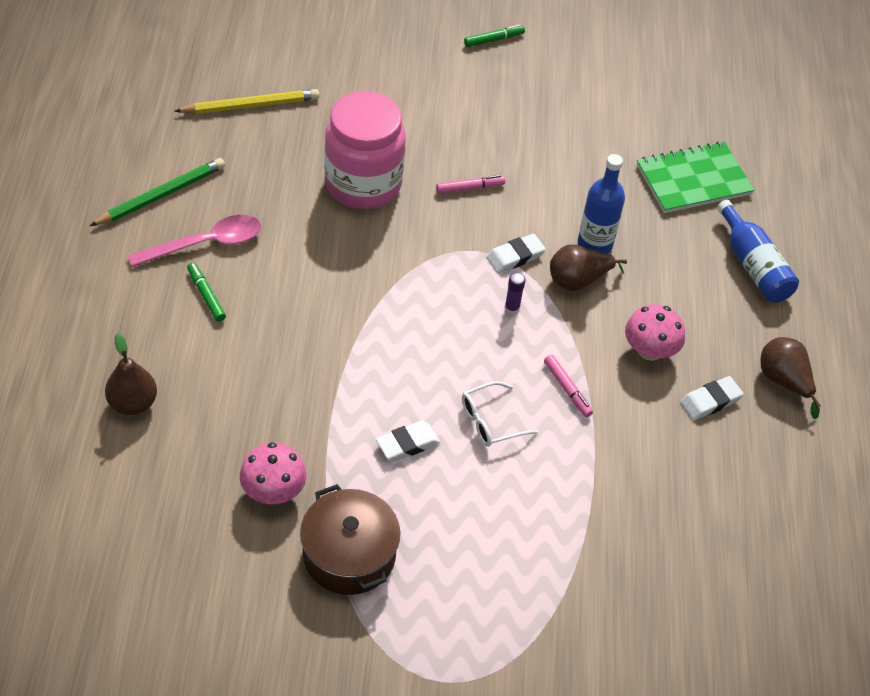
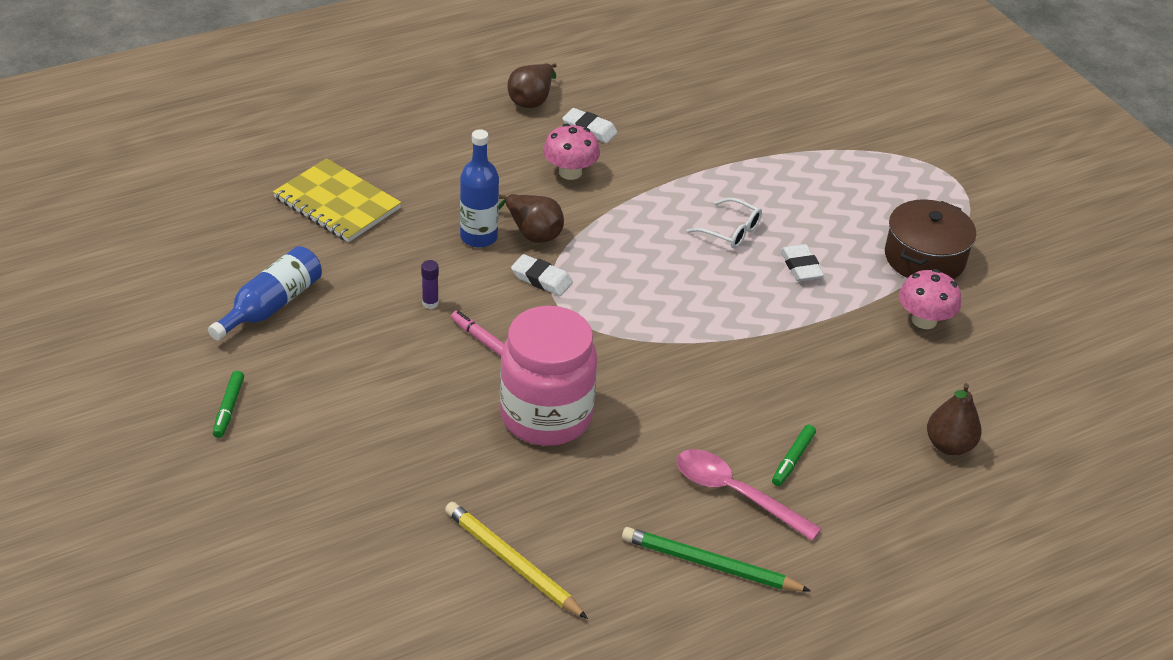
camera: 120 degrees left, 10 degrees down
white eraser [376,421,440,461] -> white eraser turned 45 degrees clockwise [780,244,824,281]
green marker [464,24,525,47] -> green marker turned 120 degrees counterclockwise [213,371,244,438]
purple glue stick [504,272,525,315] -> purple glue stick moved to [421,260,439,309]
pink marker [544,355,593,417] -> none
green notebook [637,141,755,213] -> yellow notebook [273,158,401,242]
blue bottle [717,200,799,302] -> blue bottle moved to [208,246,322,341]

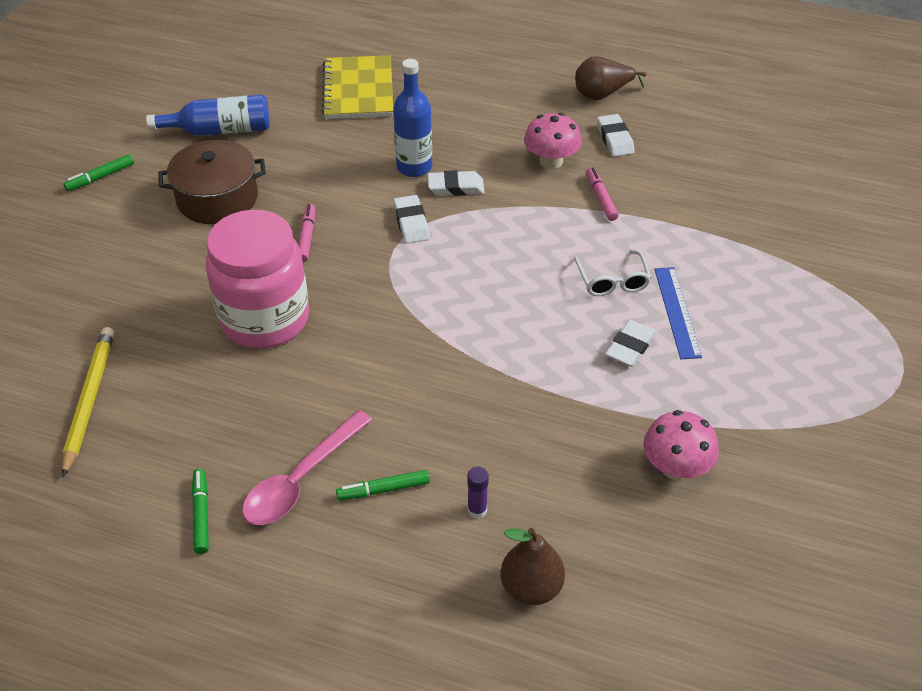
camera: 50 degrees right, 5 degrees up
purple glue stick [421,260,439,309] -> purple glue stick moved to [467,467,489,519]
brown pear [499,194,564,243] -> white eraser [428,170,485,196]
green pencil [622,527,811,592] -> green marker [192,469,209,554]
pink spoon [676,449,822,541] -> pink spoon turned 135 degrees counterclockwise [242,410,372,525]
brown pot [885,199,976,279] -> brown pot moved to [158,140,266,224]
none -> pink marker [586,167,619,221]
none -> blue ruler [654,267,702,359]

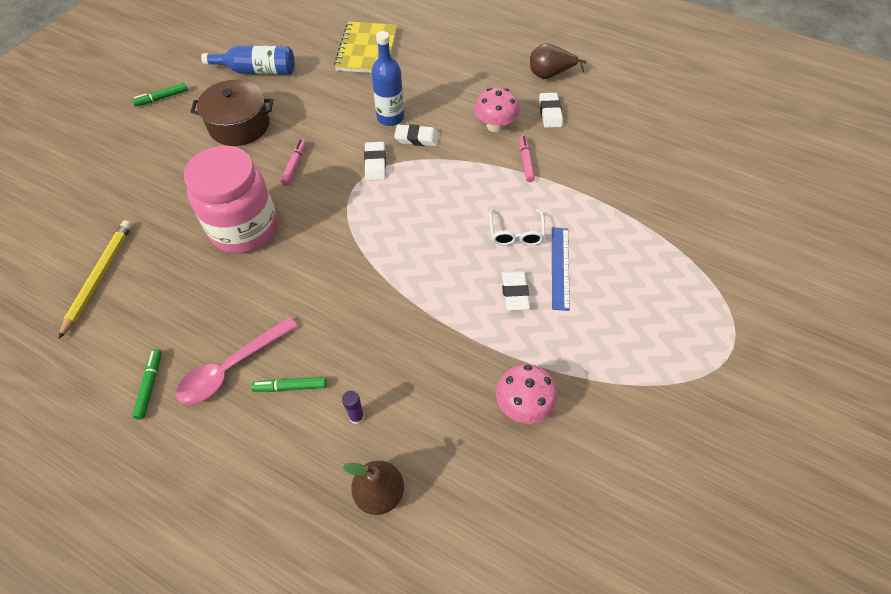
camera: 10 degrees right, 10 degrees up
white eraser [605,320,656,367] -> white eraser turned 45 degrees counterclockwise [501,271,530,311]

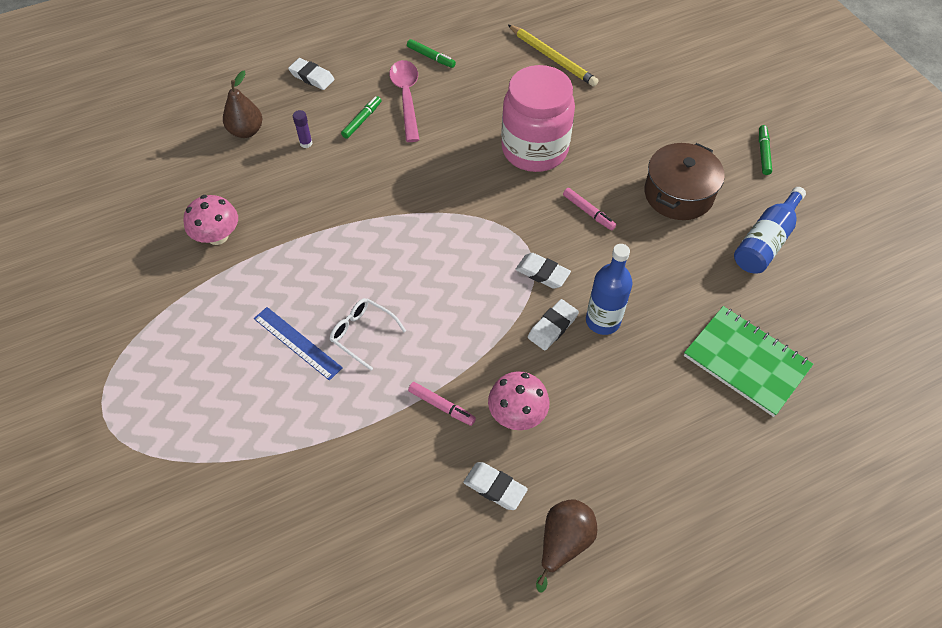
camera: 125 degrees right, 0 degrees up
yellow notebook [334,22,397,73] -> green notebook [684,306,813,417]
white eraser [501,271,530,311] -> white eraser moved to [288,58,335,90]

